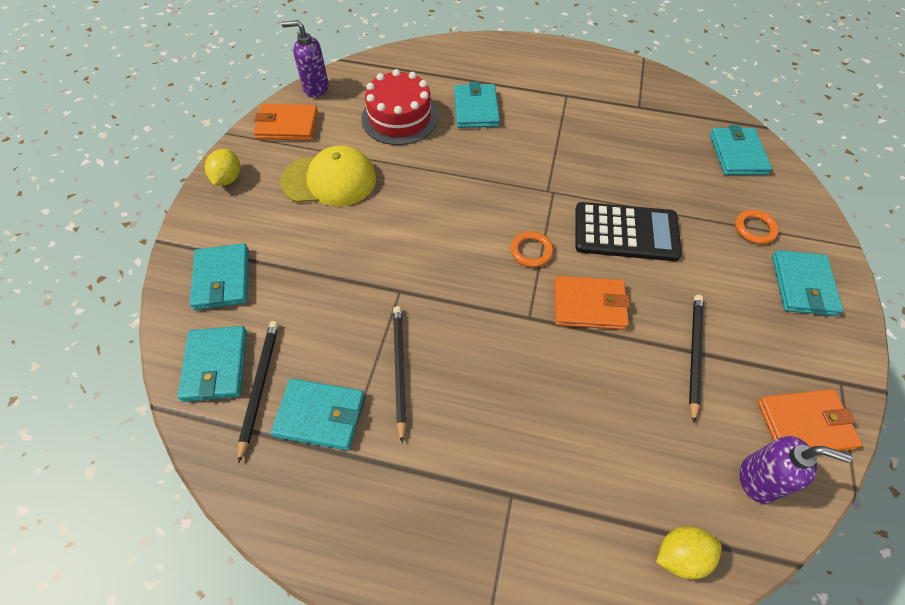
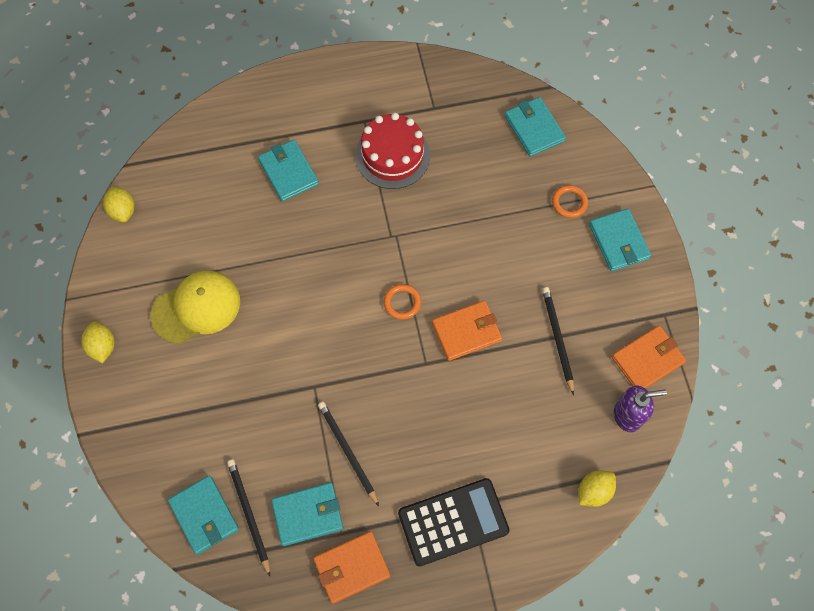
camera: 25 degrees left, 10 degrees up
turquoise wallet [190,243,249,310] -> none
orange wallet [254,104,318,140] -> orange wallet moved to [313,531,391,604]
purple soap dispenser [281,20,329,97] -> yellow lemon [103,186,134,222]
red cake [361,69,438,145] -> red cake moved to [355,113,430,189]
black calculator [575,202,682,261] -> black calculator moved to [398,478,510,566]

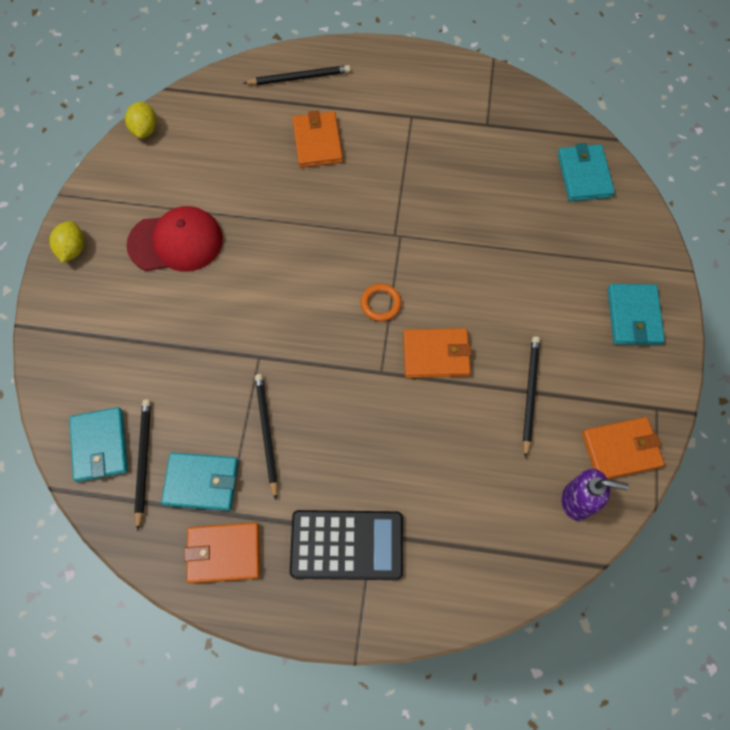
camera: 20 degrees right, 0 degrees up
yellow cap [151,271,240,344] -> red cap [126,206,223,271]
turquoise wallet [258,140,319,202] -> orange wallet [292,111,343,168]
red cake [355,113,430,189] -> none
orange ring [552,185,588,218] -> none
yellow lemon [579,470,616,507] -> none
none -> black pencil [243,65,351,85]

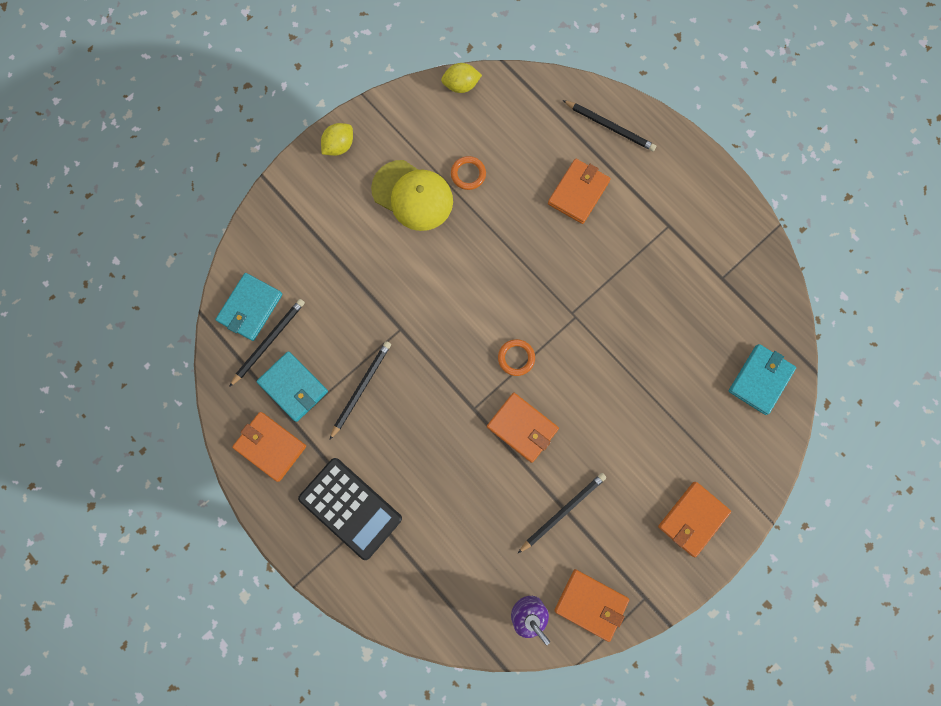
camera: 40 degrees right, 10 degrees up
yellow lemon [125,101,157,139] -> yellow lemon turned 45 degrees clockwise [441,63,482,93]
red cap [126,206,223,271] -> yellow cap [371,160,453,231]
turquoise wallet [608,284,665,345] -> orange wallet [658,482,731,557]
none -> orange ring [451,156,486,190]

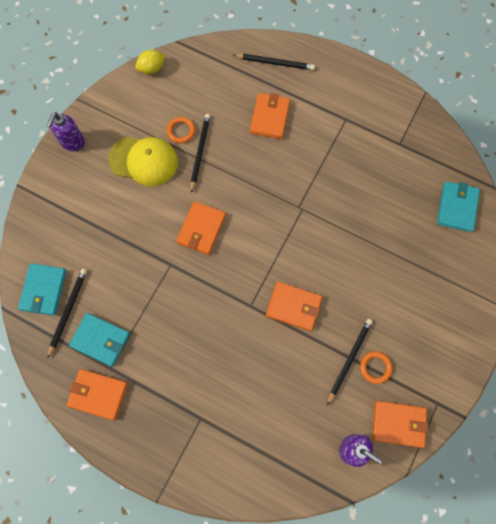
camera: 20 degrees left, 5 degrees down
black calculator [298,458,402,560] -> none
yellow lemon [321,123,353,156] -> purple soap dispenser [47,112,85,151]
black pencil [330,341,391,439] -> black pencil moved to [191,114,210,193]
orange ring [498,339,535,376] -> orange ring moved to [360,351,392,384]
orange wallet [658,482,731,557] -> orange wallet moved to [176,201,226,255]

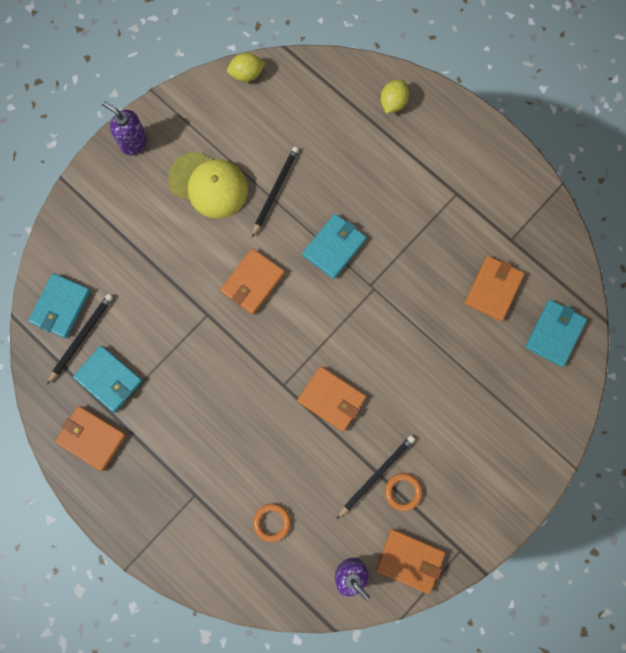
camera: 15 degrees right, 5 degrees up
purple soap dispenser [47,112,85,151] -> purple soap dispenser turned 90 degrees clockwise [102,101,147,155]
orange ring [167,117,195,143] -> orange ring moved to [253,504,291,542]
black pencil [233,54,315,70] -> yellow lemon [381,79,409,114]
orange wallet [250,93,290,139] -> orange wallet moved to [464,256,525,321]
none -> turquoise wallet [302,214,366,279]

